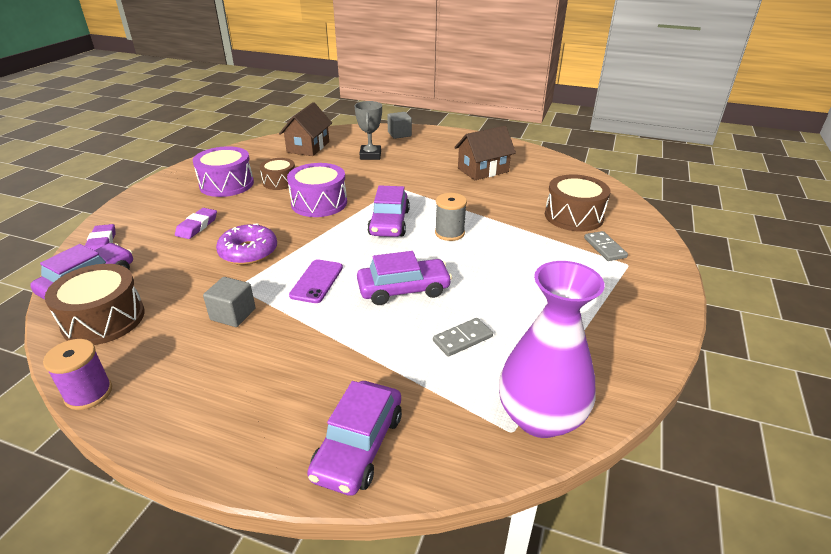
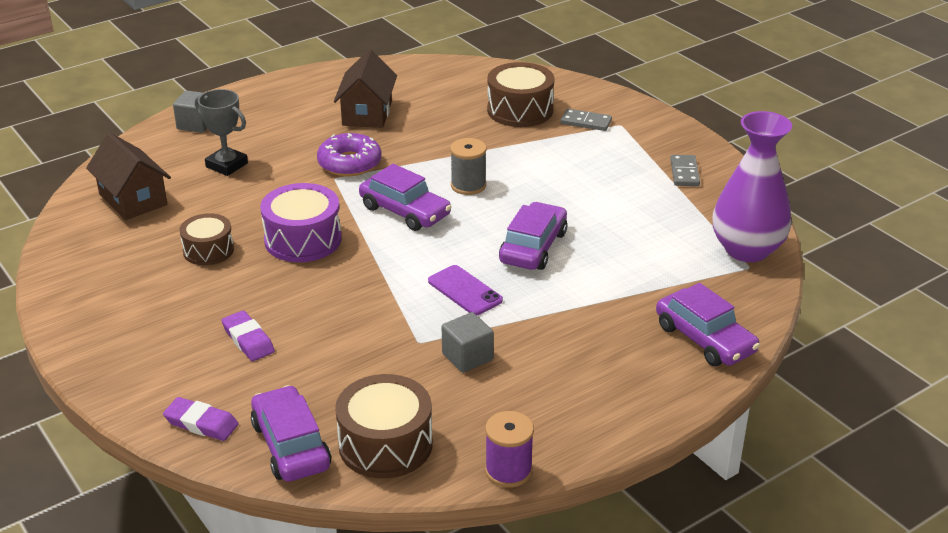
camera: 55 degrees left, 0 degrees up
purple drum [193,146,254,197] -> none
purple donut [216,224,277,265] -> purple donut moved to [317,133,382,176]
grey domino [433,318,493,357] -> grey domino moved to [670,155,700,186]

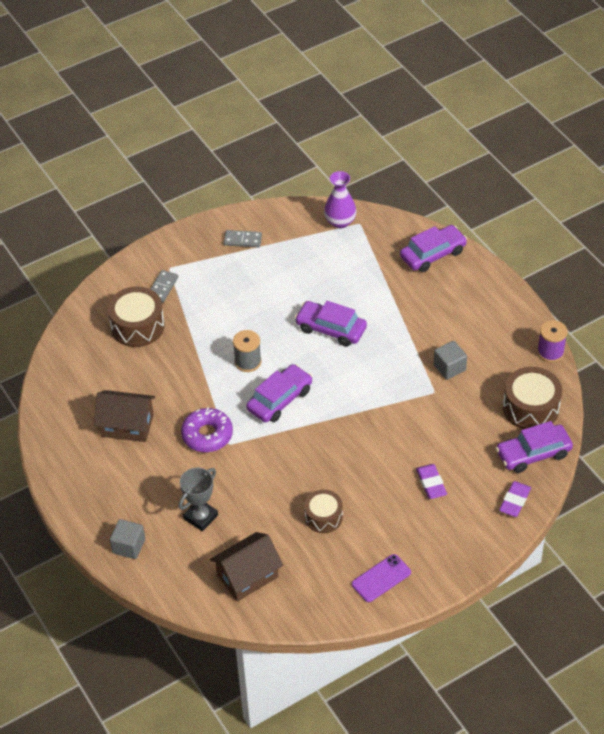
camera: 85 degrees left, 15 degrees up
purple eraser [222,311,275,361] -> purple eraser turned 75 degrees counterclockwise [416,464,447,499]
purple drum [260,183,342,262] -> none
purple phone [428,265,503,315] -> purple phone moved to [352,554,411,602]
purple vase [713,111,792,262] -> purple vase [324,171,356,228], size x0.64

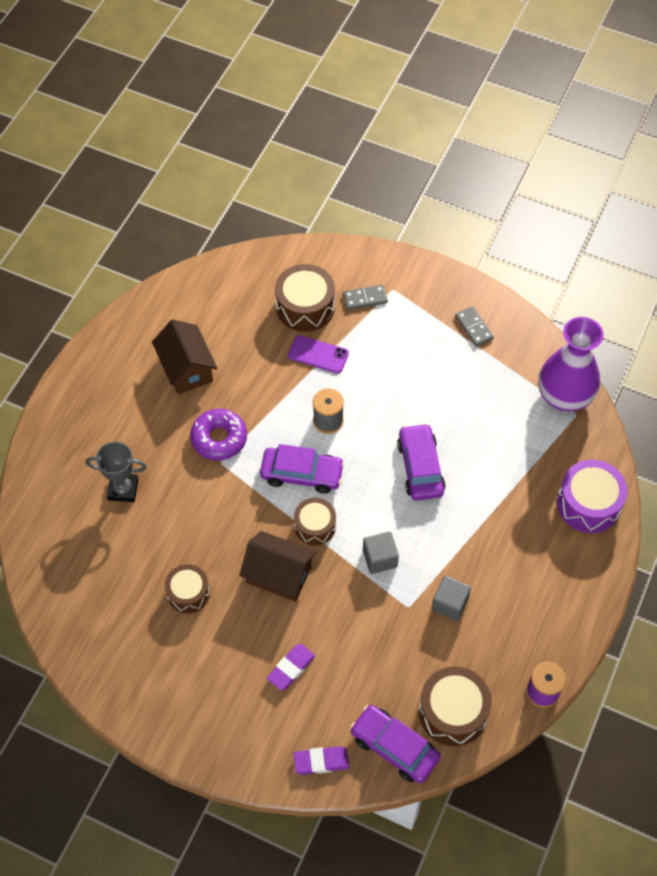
camera: 55 degrees right, 10 degrees up
grey cube [110,519,145,559] -> grey cube moved to [363,532,399,574]
brown house [210,532,283,602] -> brown house moved to [239,531,316,602]
purple vase [324,171,356,228] -> purple vase [539,317,604,411], size x1.56
purple phone [352,554,411,602] -> purple phone moved to [288,335,349,374]
purple car [400,225,467,272] -> purple drum [557,460,628,533]
none -> brown drum [294,498,336,546]

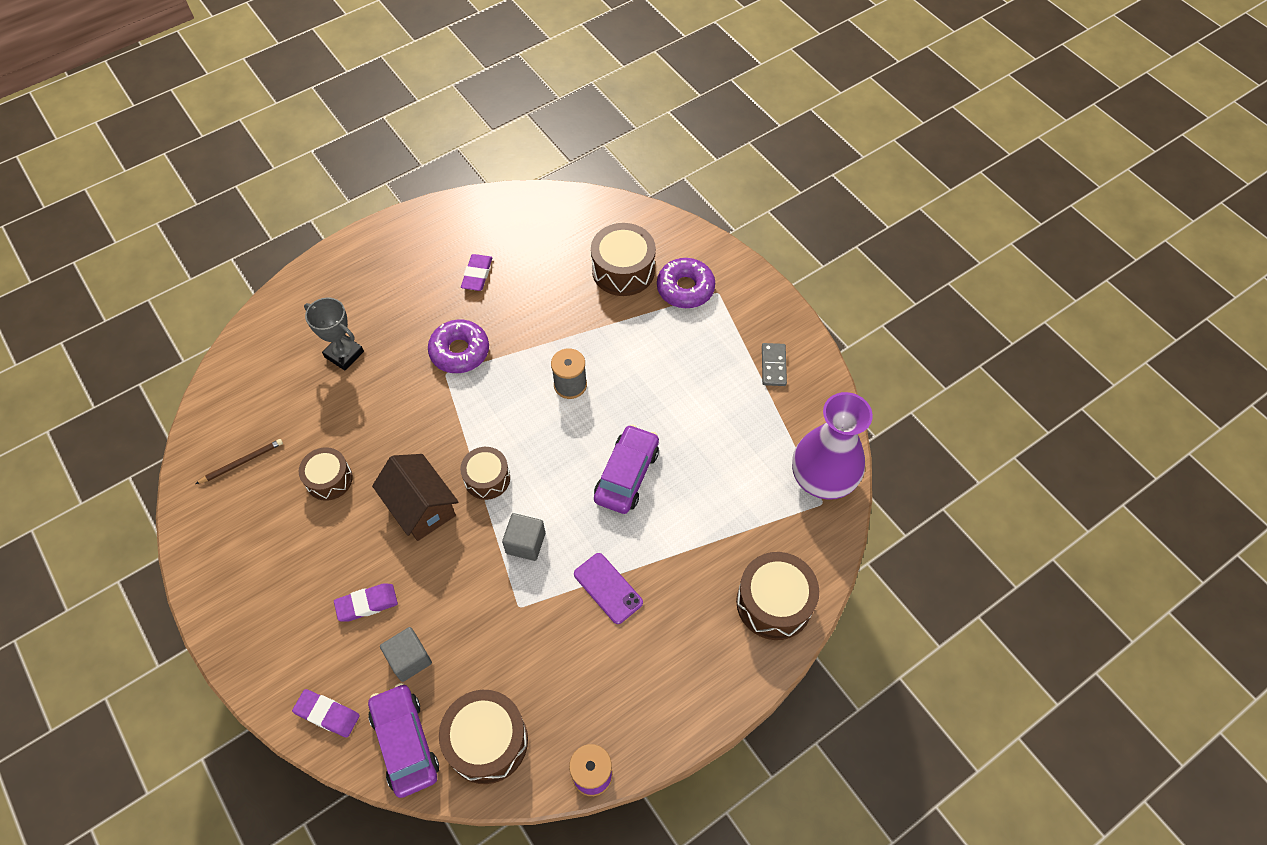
camera: 30 degrees right, 0 degrees up
brown house [152,319,217,394] -> purple eraser [461,254,492,291]
purple car [260,444,345,494] -> none
purple phone [288,335,349,374] -> purple phone moved to [574,553,643,624]
grey domino [343,285,388,310] -> purple donut [657,258,715,308]
grey cube [431,576,471,621] -> grey cube moved to [380,627,432,682]
purple drum [557,460,628,533] -> brown drum [736,552,819,640]
none -> brown pencil [196,439,283,484]

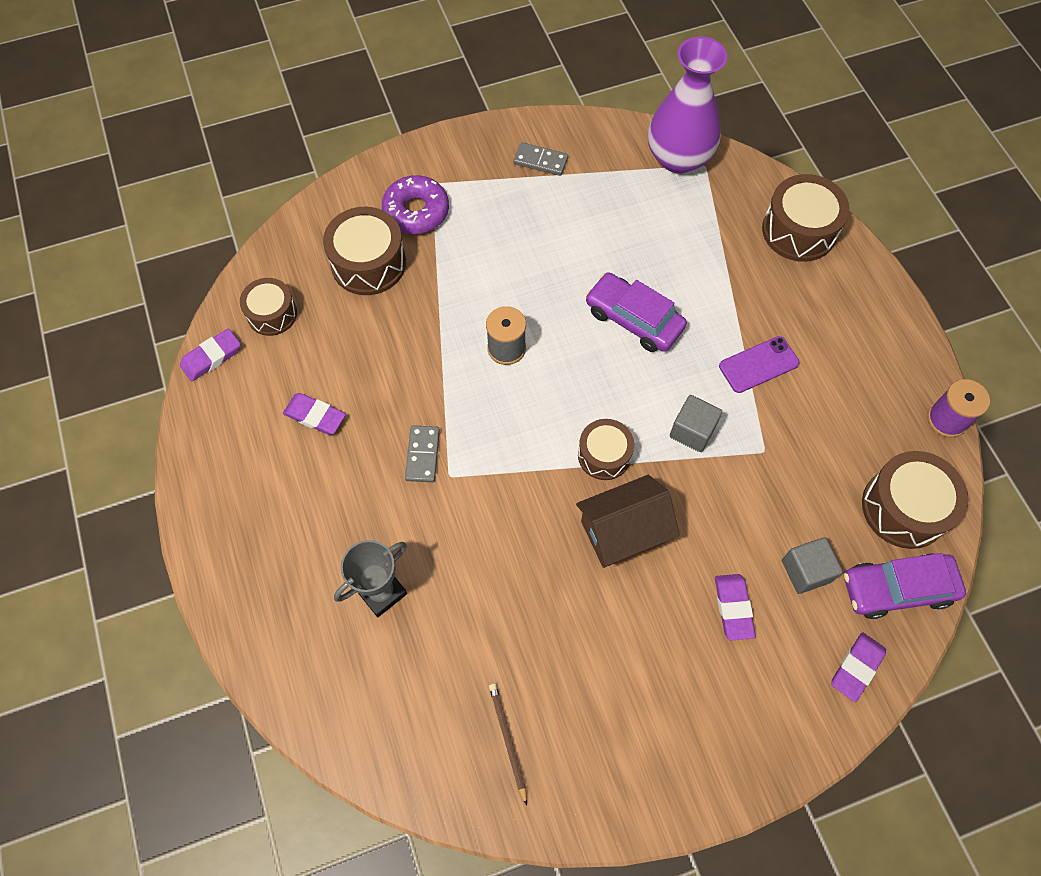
camera: 75 degrees left, 5 degrees up
brown drum [299,447,353,501] -> brown drum moved to [240,278,297,336]
purple donut [428,320,489,373] -> grey domino [405,425,440,482]
none -> purple eraser [180,328,241,381]

